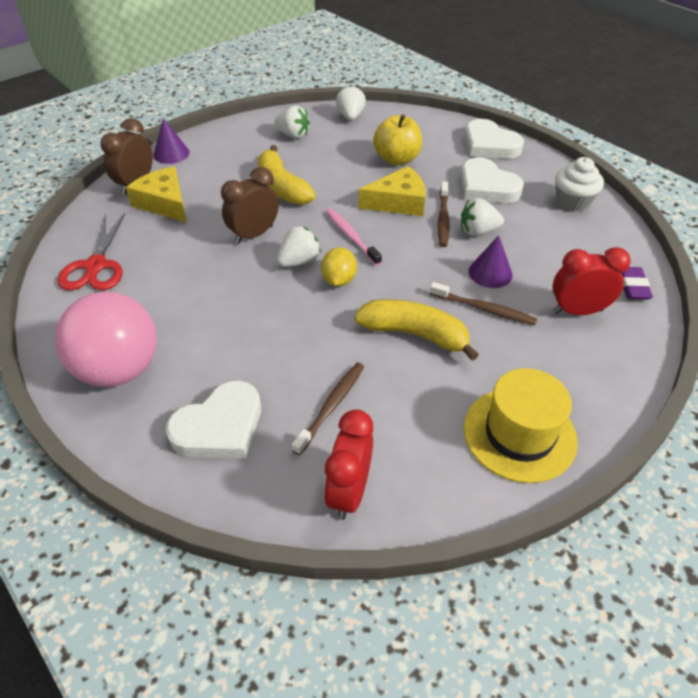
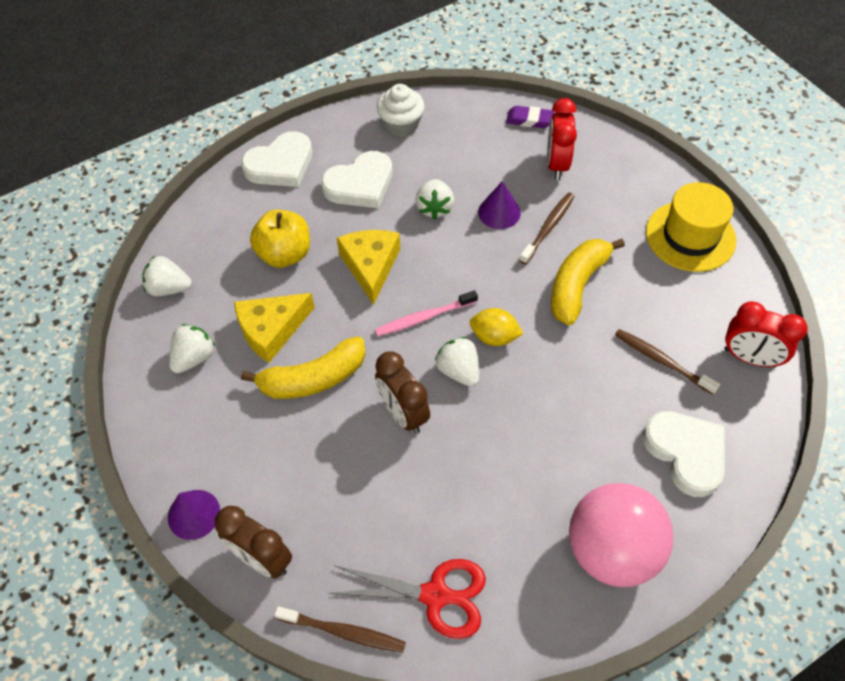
camera: 80 degrees left, 10 degrees up
yellow cheese [126,167,186,222] -> yellow cheese moved to [234,293,315,363]
brown toothbrush [438,182,450,247] -> brown toothbrush moved to [274,606,406,653]

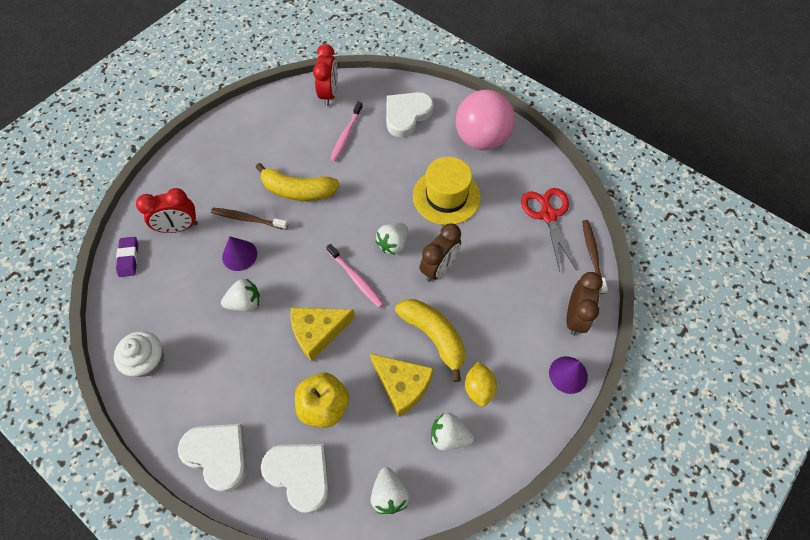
camera: 110 degrees left, 5 degrees up
white heart [321,151,393,208] -> white heart moved to [261,444,329,513]
yellow lemon [470,308,523,346] -> yellow lemon moved to [465,361,497,407]
brown toothbrush [615,329,720,395] -> pink toothbrush [330,101,363,162]
yellow hat [646,182,737,272] -> yellow hat moved to [413,156,481,225]

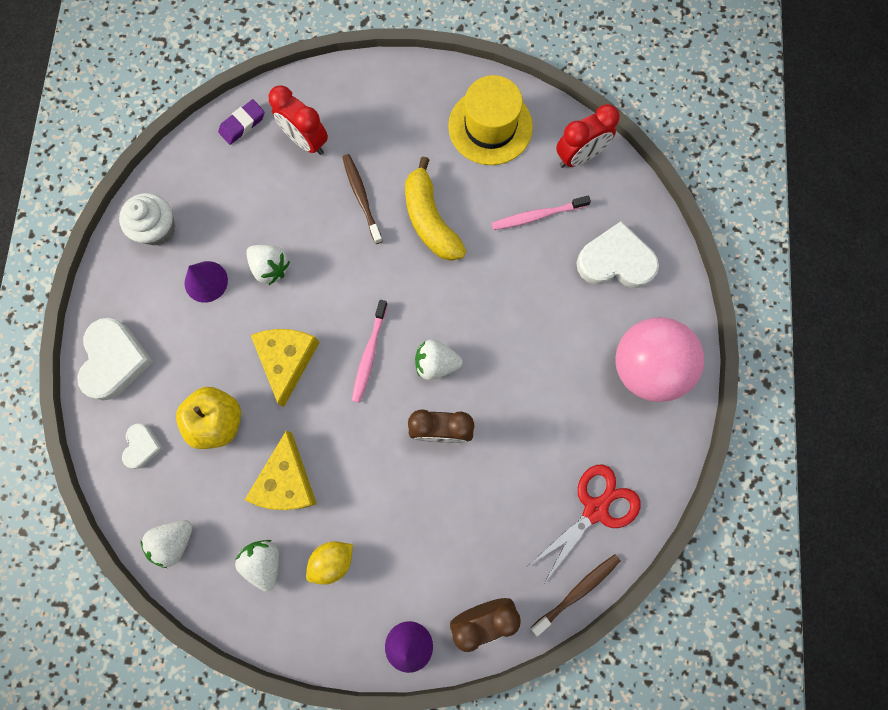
camera: 55 degrees right, 15 degrees up
purple cone [222,236,257,271] -> purple cone moved to [185,261,228,303]
white heart [261,444,329,513] -> white heart [122,424,163,469], size x0.53
yellow cheese [291,308,355,361] -> yellow cheese turned 60 degrees clockwise [251,329,320,407]
yellow banana [395,299,465,382] -> none
yellow hat [413,156,481,225] -> yellow hat moved to [448,75,533,165]

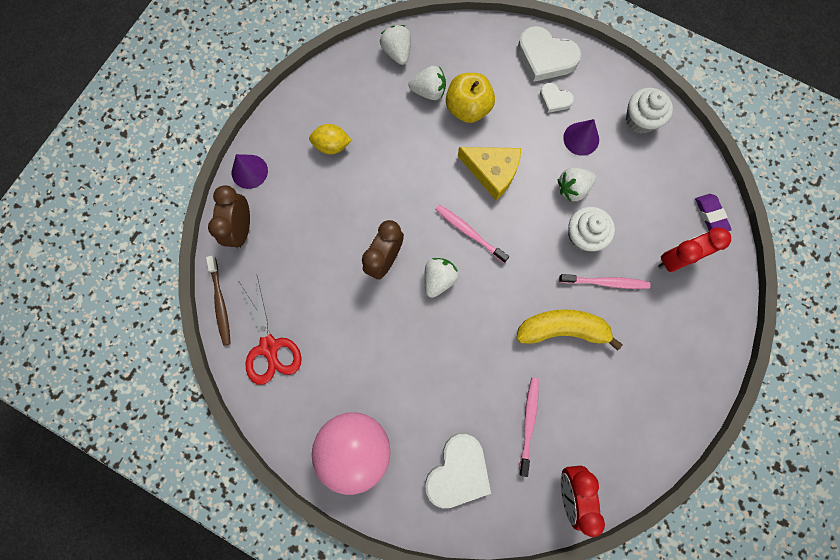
camera: 115 degrees right, 0 degrees up
white heart [122,424,163,469] -> white heart moved to [540,83,574,113]
white strawberry [235,540,279,592] -> white strawberry moved to [408,66,446,100]
yellow cheese [245,430,317,510] -> none
yellow lemon [306,541,353,585] -> yellow lemon turned 75 degrees counterclockwise [309,124,352,155]
brown toothbrush [342,154,383,244] -> pink toothbrush [559,274,650,289]
yellow hat [448,75,533,165] -> none
none -> white cupcake [568,207,615,252]

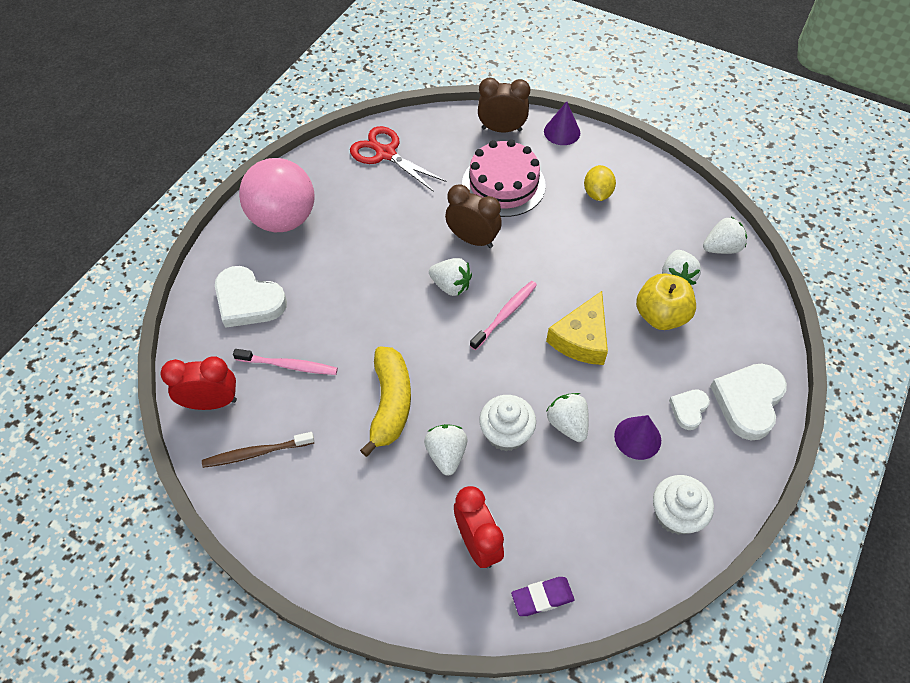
camera: 90 degrees right, 20 degrees down
brown toothbrush [206,256,231,346] -> brown toothbrush moved to [202,432,314,468]
red scissors [239,277,302,385] -> red scissors turned 60 degrees clockwise [350,126,446,192]
pink toothbrush [559,274,650,289] -> white strawberry [424,424,468,476]
none -> pink cake [462,139,546,217]

